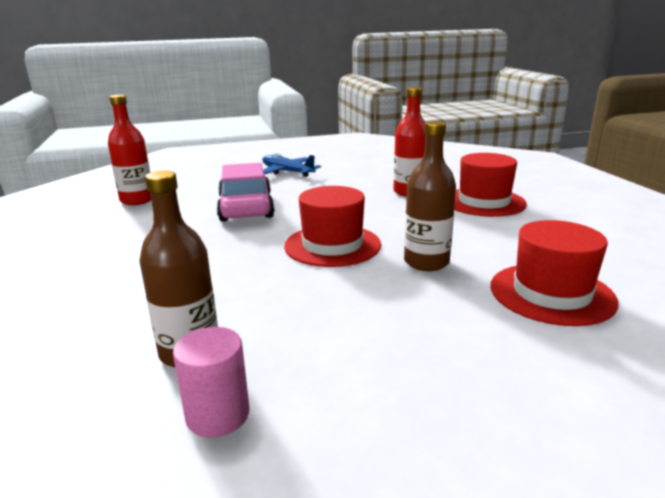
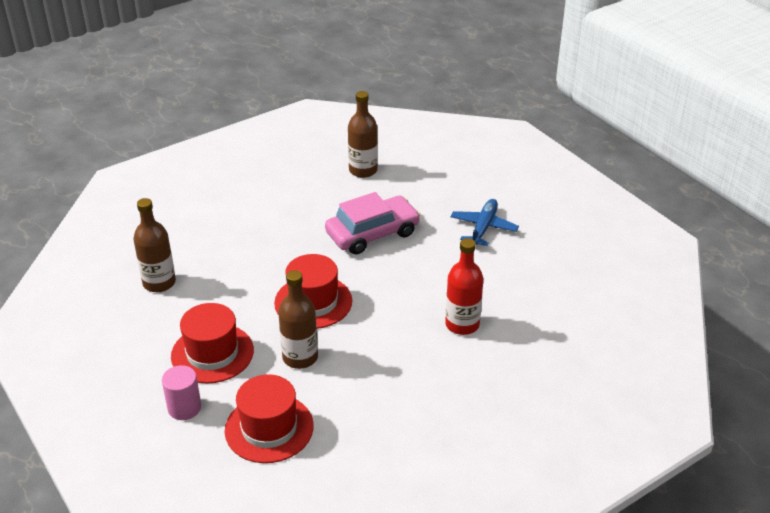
camera: 70 degrees right, 15 degrees up
red bottle [108,95,151,205] -> brown bottle [348,91,378,178]
pink cylinder [173,327,250,437] -> pink cylinder moved to [162,365,201,420]
red hat [454,153,527,217] -> red hat moved to [171,303,254,383]

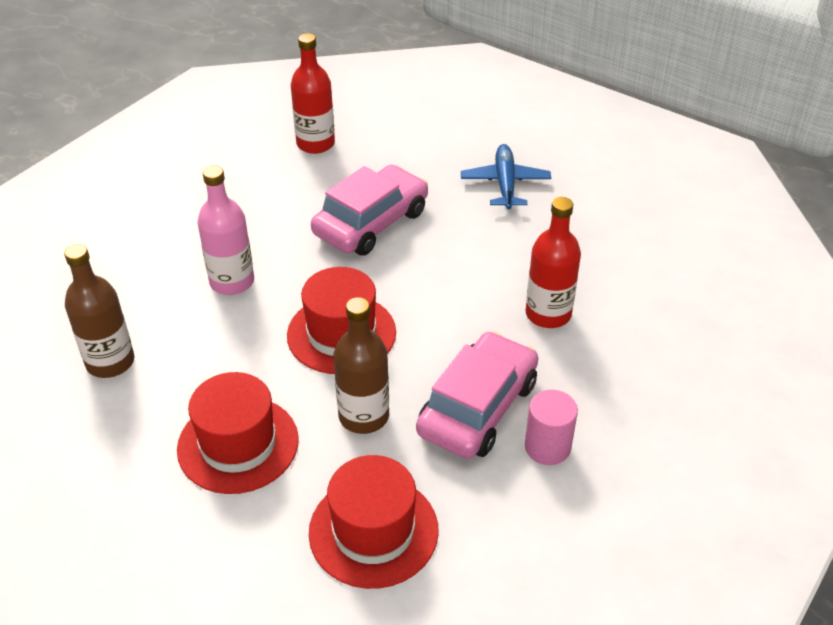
camera: 20 degrees left, 5 degrees up
pink cylinder [162,365,201,420] -> pink cylinder moved to [525,390,578,465]
brown bottle [348,91,378,178] -> red bottle [291,34,335,154]
none -> pink bottle [198,165,254,295]
none -> pink car [416,331,538,459]

